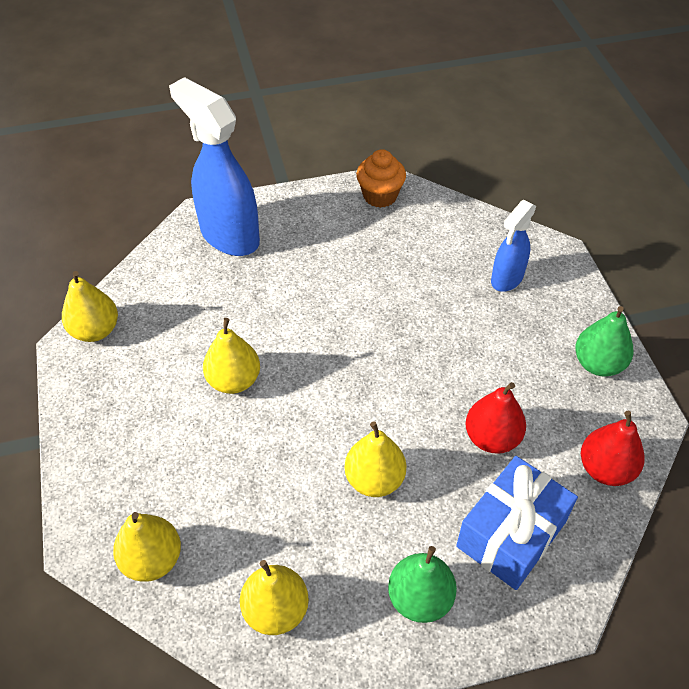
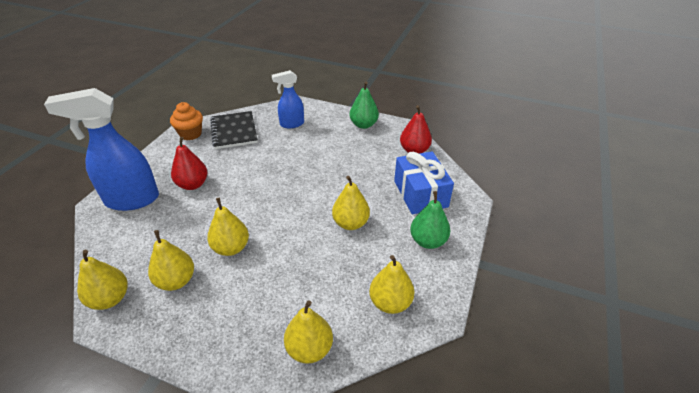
camera: 55 degrees left, 10 degrees down
red pear [465,382,526,454] -> red pear moved to [171,137,208,190]
blue spray bottle [491,200,537,292] -> blue spray bottle turned 90 degrees clockwise [272,70,304,128]
none -> yellow pear [148,230,194,291]
none -> black notebook [210,111,258,149]

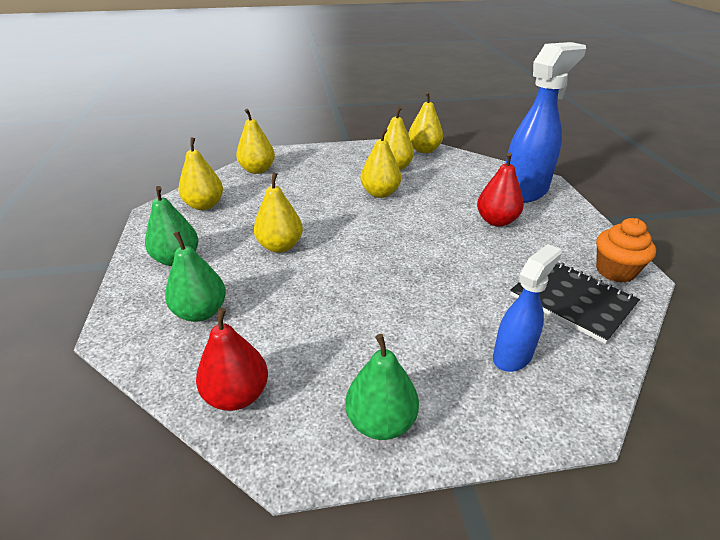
camera: 150 degrees right, 5 degrees down
blue gift [394,151,454,214] -> green pear [165,231,226,322]

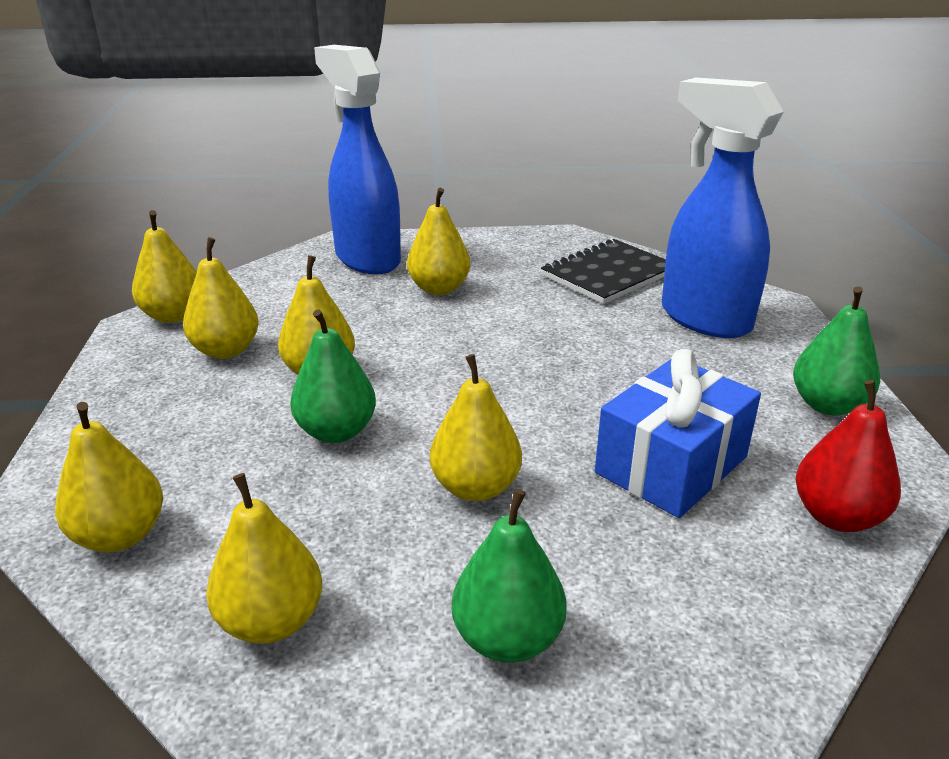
camera: 85 degrees left, 5 degrees down
green pear [165,231,226,322] -> green pear moved to [290,310,376,443]
red pear [477,153,524,227] -> yellow pear [407,188,470,295]
blue spray bottle [493,244,562,372] -> blue spray bottle [662,77,784,338], size x1.75
orange cupcake [596,218,656,283] -> none
none -> blue gift [595,349,761,518]

